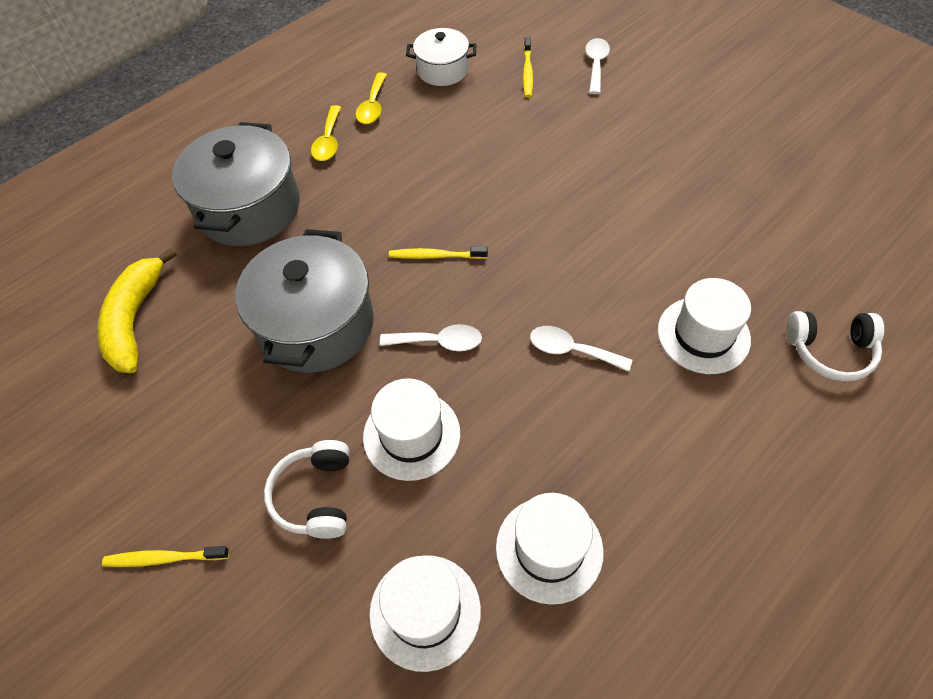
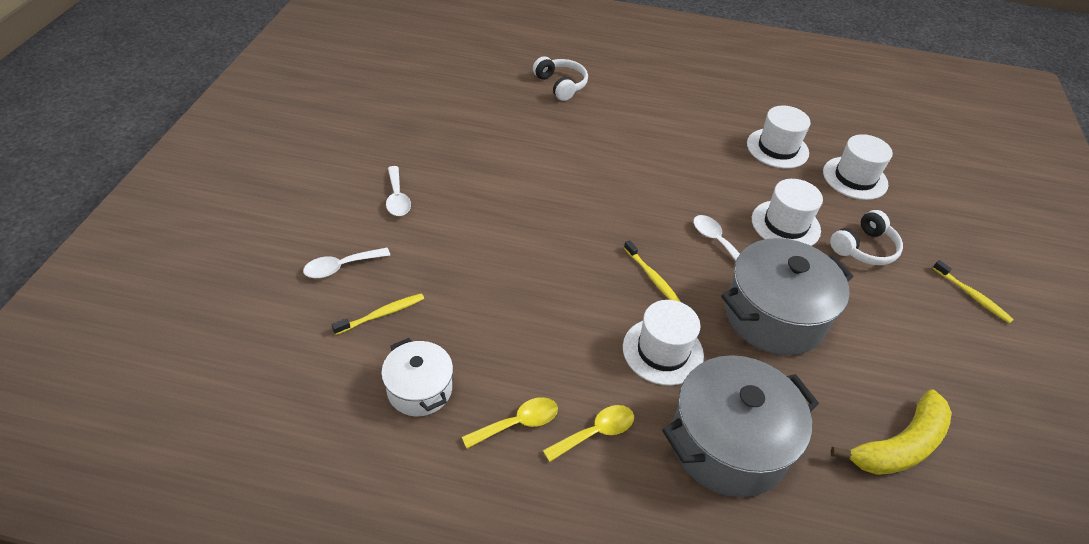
camera: 130 degrees left, 10 degrees down
white spoon [530,326,633,372] -> white spoon moved to [386,166,411,216]
white hat [658,278,751,374] -> white hat moved to [623,300,704,386]

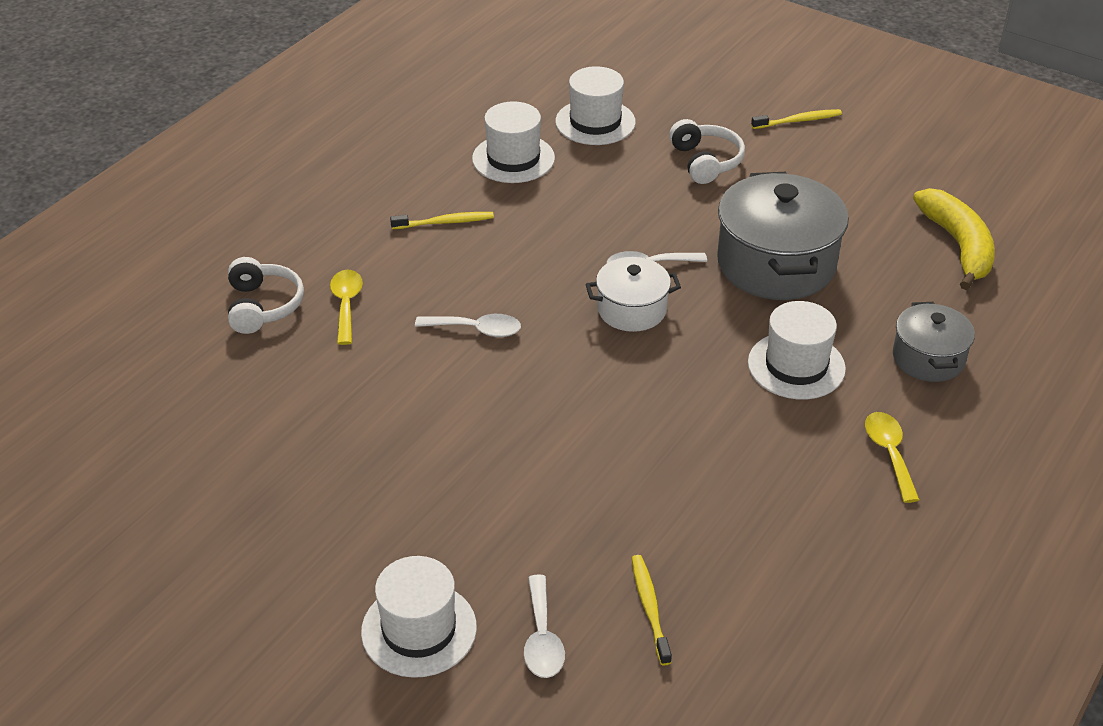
camera: 65 degrees left, 5 degrees down
white pot [381,338,453,416] -> white pot moved to [585,257,681,332]
white spoon [386,166,411,216] -> white spoon moved to [415,314,521,337]
yellow spoon [462,397,558,449] -> yellow spoon moved to [330,270,363,345]
white headphones [533,56,588,101] -> white headphones turned 90 degrees clockwise [228,257,304,334]
yellow toothbrush [624,240,681,302] -> yellow toothbrush moved to [390,212,494,229]
grey pot [662,355,819,497] -> grey pot [893,302,975,382], size x0.57
white hat [752,179,823,246] -> white hat moved to [361,556,477,678]

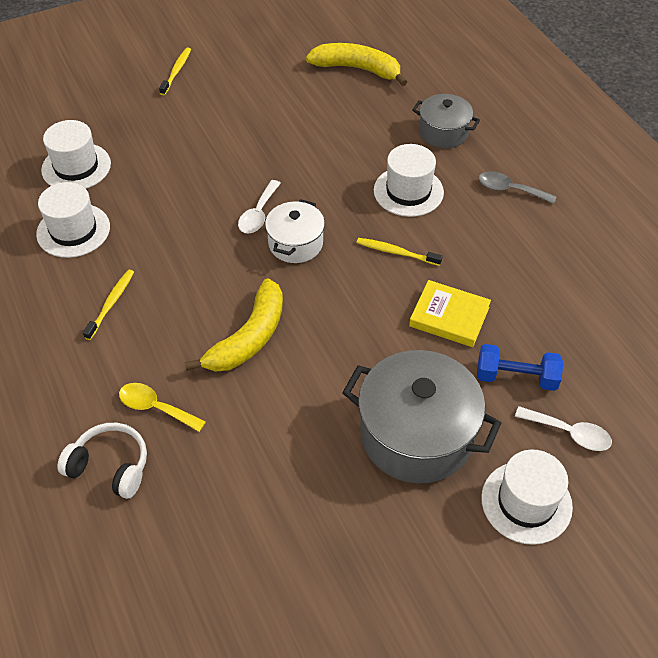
camera: 60 degrees left, 10 degrees up
white spoon [415,314,521,337] -> yellow banana [184,278,283,372]
yellow toothbrush [632,555,672,666] -> yellow toothbrush moved to [357,238,443,266]
white headphones [669,119,745,184] -> none
grey pot [717,172,849,300] -> grey pot moved to [342,350,501,483]
yellow spoon [865,412,919,503] -> grey spoon [479,171,557,204]
none -> yellow book [409,280,491,347]
none -> blue dumbbell [477,344,563,391]

